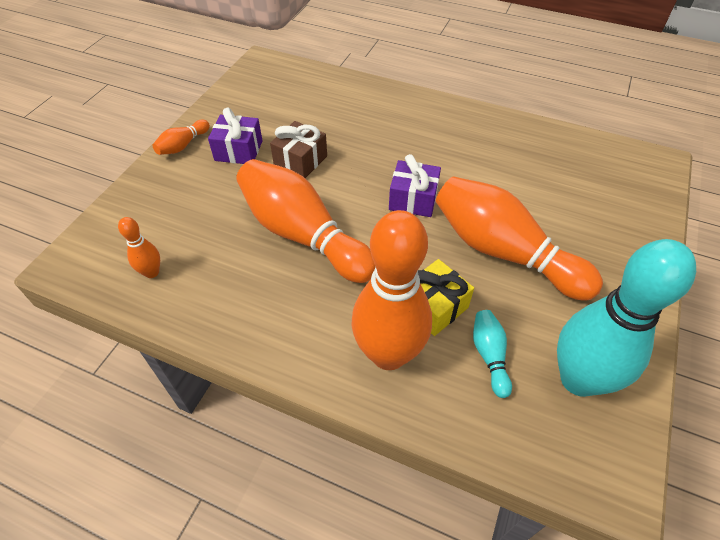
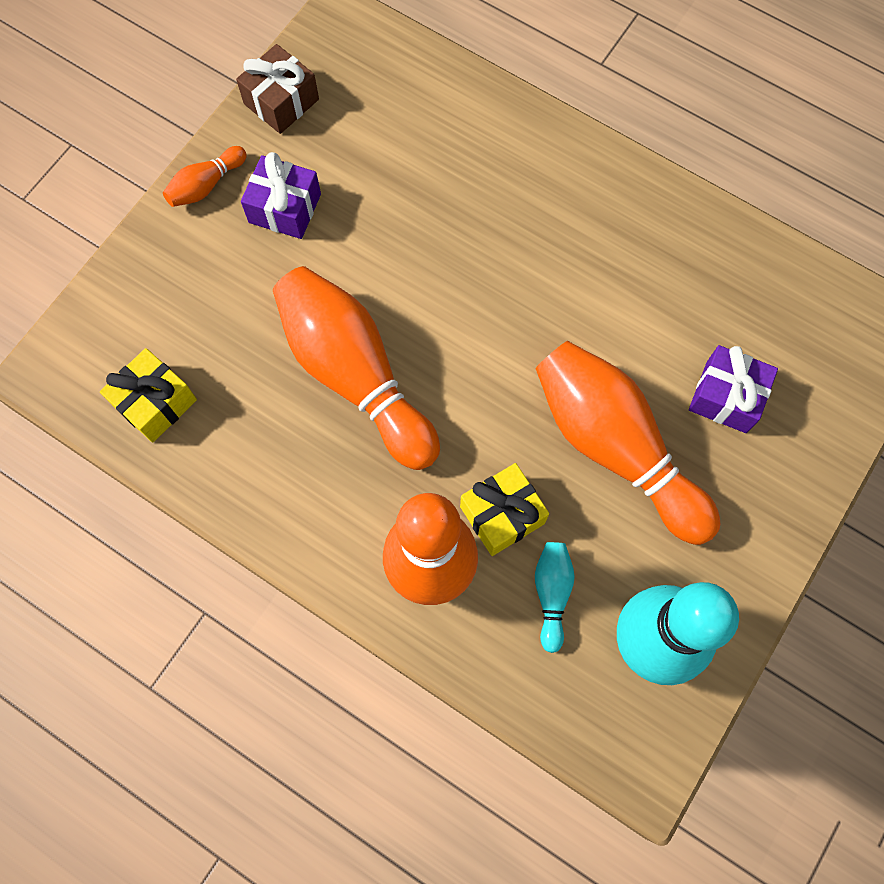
camera: 10 degrees right, 20 degrees up
orange bowling pin [118,217,160,278] -> yellow gift [100,348,197,443]
brown gift [270,121,327,178] -> brown gift moved to [236,44,319,134]
purple gift [389,154,441,217] -> purple gift moved to [689,345,778,433]

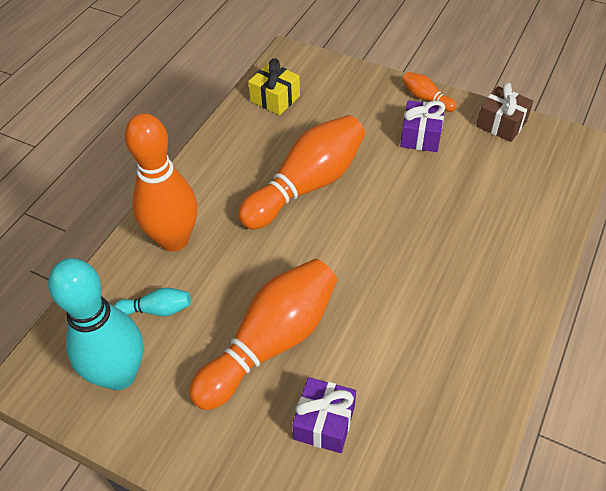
camera: 85 degrees right, 20 degrees down
yellow gift [460,463,549,556] -> none

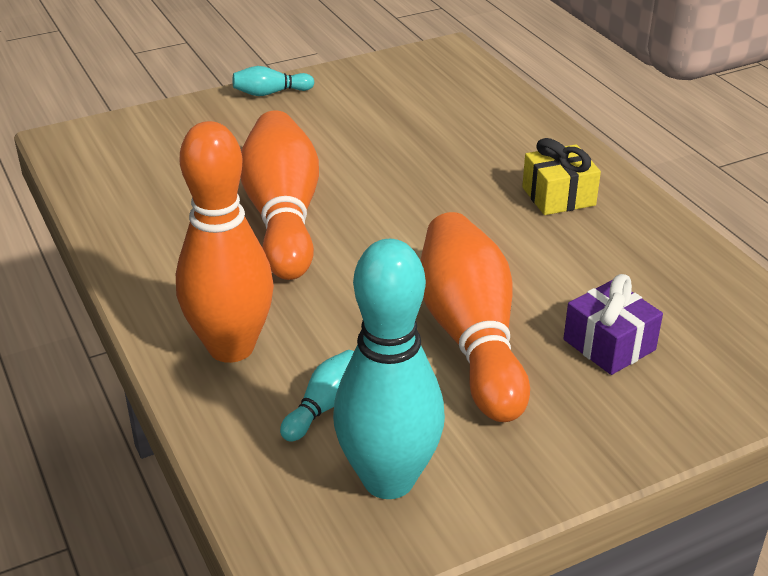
camera: 55 degrees left, 15 degrees down
yellow gift [248,58,300,115] -> yellow gift moved to [522,138,601,215]
purple gift [400,100,445,152] -> none
orange bowling pin [402,72,457,112] -> turquoise bowling pin [233,66,314,96]
brown gift [476,83,533,142] -> none

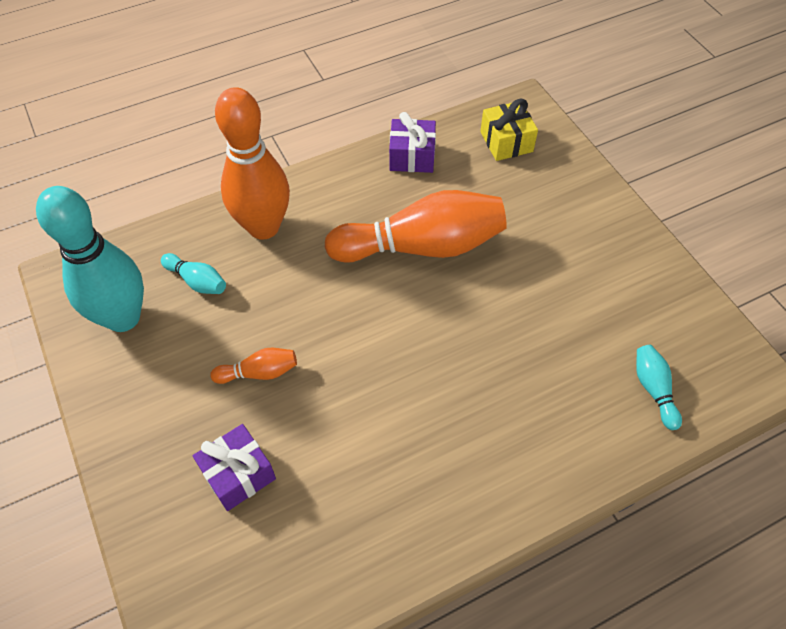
camera: 90 degrees right, 20 degrees up
turquoise bowling pin [233,66,314,96] -> turquoise bowling pin moved to [636,345,682,430]
orange bowling pin [420,212,530,422] -> orange bowling pin [210,348,297,384], size x0.44
yellow gift [522,138,601,215] -> yellow gift moved to [480,98,538,161]
none -> purple gift [389,112,436,173]

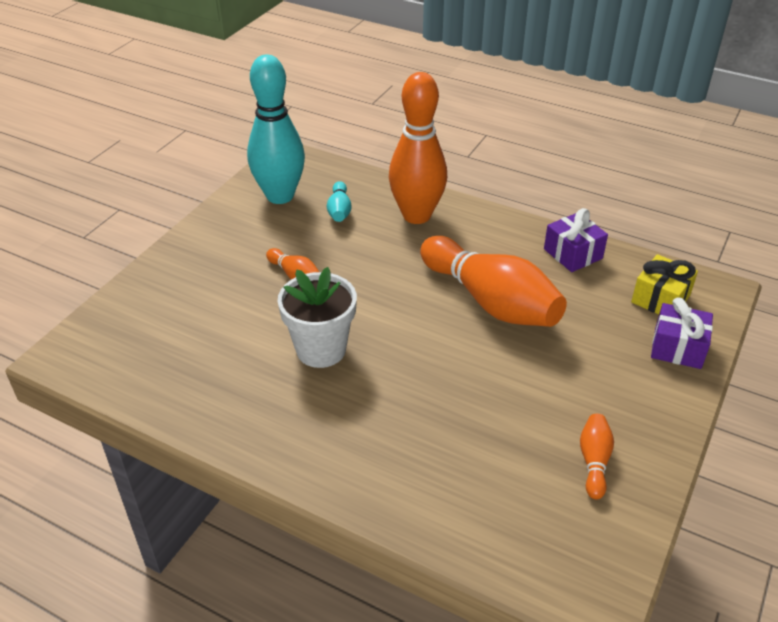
camera: 55 degrees right, 15 degrees down
purple gift [193,424,276,511] -> purple gift moved to [651,297,713,369]
turquoise bowling pin [636,345,682,430] -> none
none -> white flower pot [278,267,357,368]
none -> orange bowling pin [580,414,614,499]

